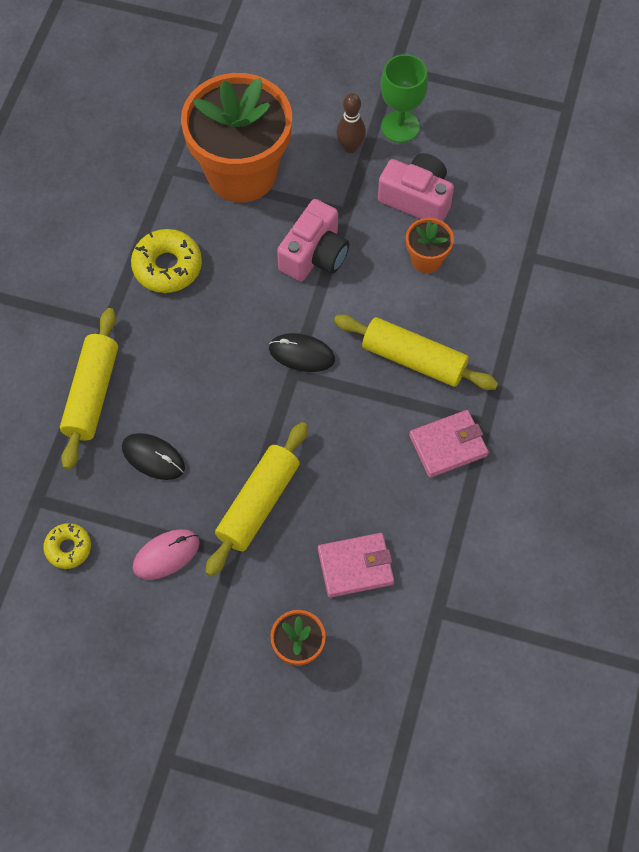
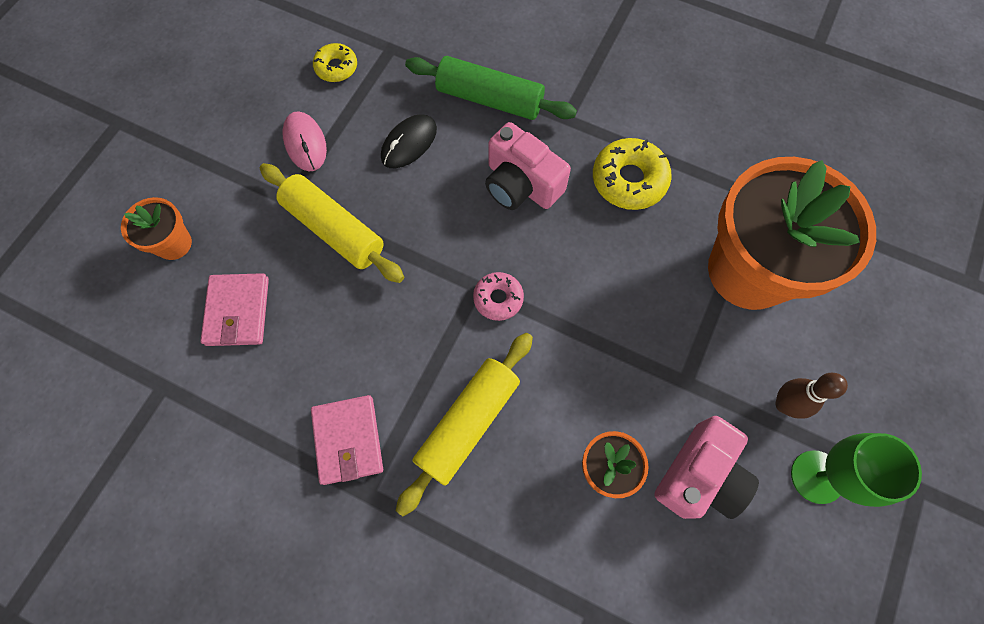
camera: 100 degrees right, 5 degrees up
yellow rolling pin [60,308,118,470] -> green rolling pin [405,56,577,120]
black mouse [269,333,335,372] -> pink donut [473,272,524,321]
pink camera [277,199,349,281] -> pink camera moved to [485,122,571,210]

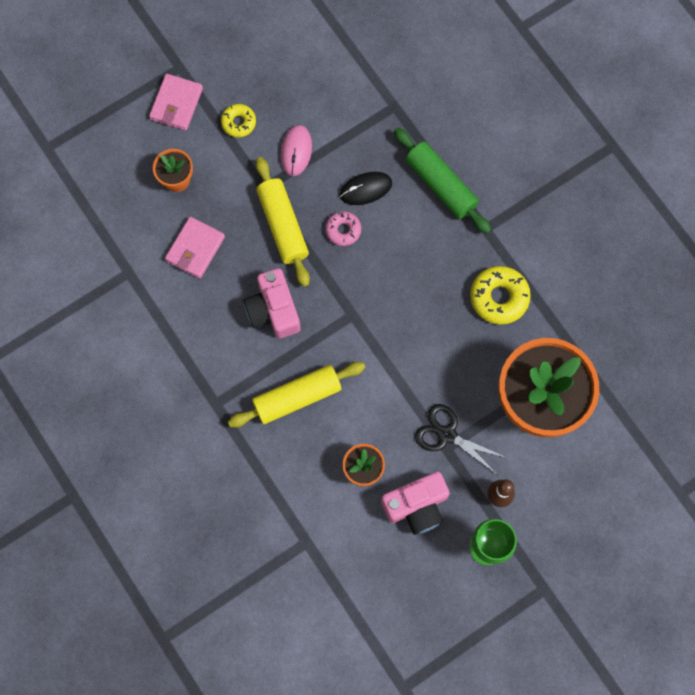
camera: 30 degrees right, 5 degrees up
pink wallet [311,395,383,485] -> pink wallet moved to [149,74,203,130]
yellow donut [313,43,357,82] -> yellow donut moved to [221,104,256,137]
pink donut [473,272,524,321] -> pink donut moved to [326,211,361,246]
pink camera [485,122,571,210] -> pink camera moved to [244,268,301,338]
none -> black scissors [415,404,507,474]

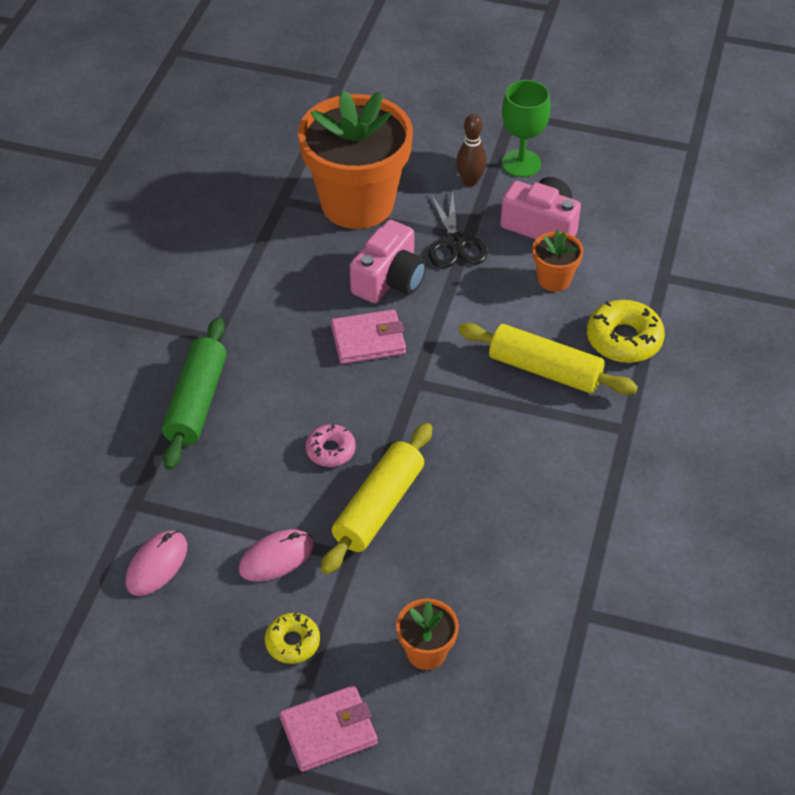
camera: 130 degrees left, 25 degrees down
pink wallet [165,217,225,278] -> pink wallet moved to [331,309,406,364]
pink camera [244,268,301,338] -> pink camera moved to [350,220,426,303]
black mouse [340,172,392,205] -> none
yellow donut [470,266,531,325] -> yellow donut moved to [587,300,665,363]
none -> pink mouse [126,531,187,596]

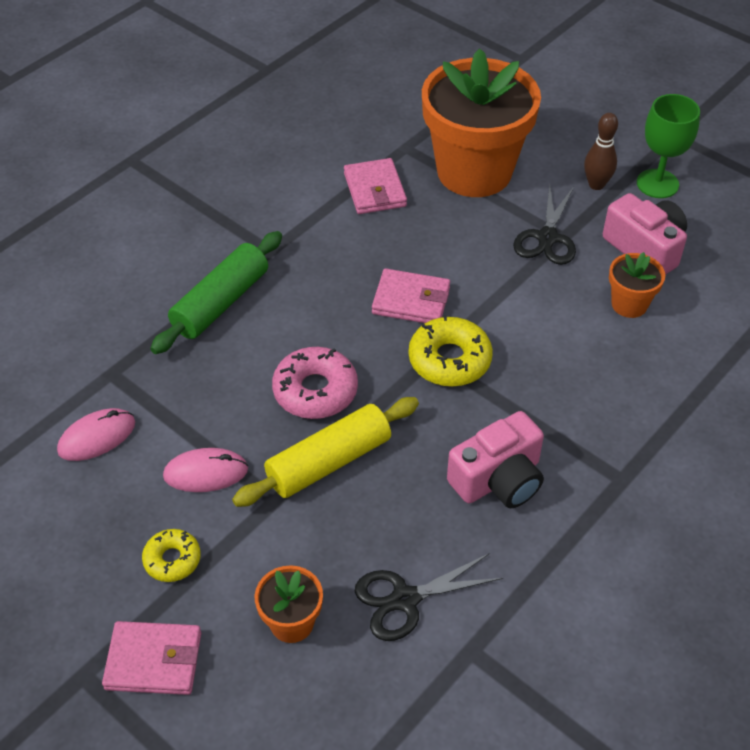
camera: 25 degrees right, 0 degrees up
pink donut [306,423,356,467] -> pink donut [272,347,358,419], size x1.64
pink camera [350,220,426,303] -> pink camera moved to [447,411,544,508]
yellow rolling pin [458,323,638,395] -> none
yellow donut [587,300,665,363] -> yellow donut moved to [409,315,493,387]
none -> pink wallet [344,158,407,214]
none -> black scissors [355,553,503,641]

